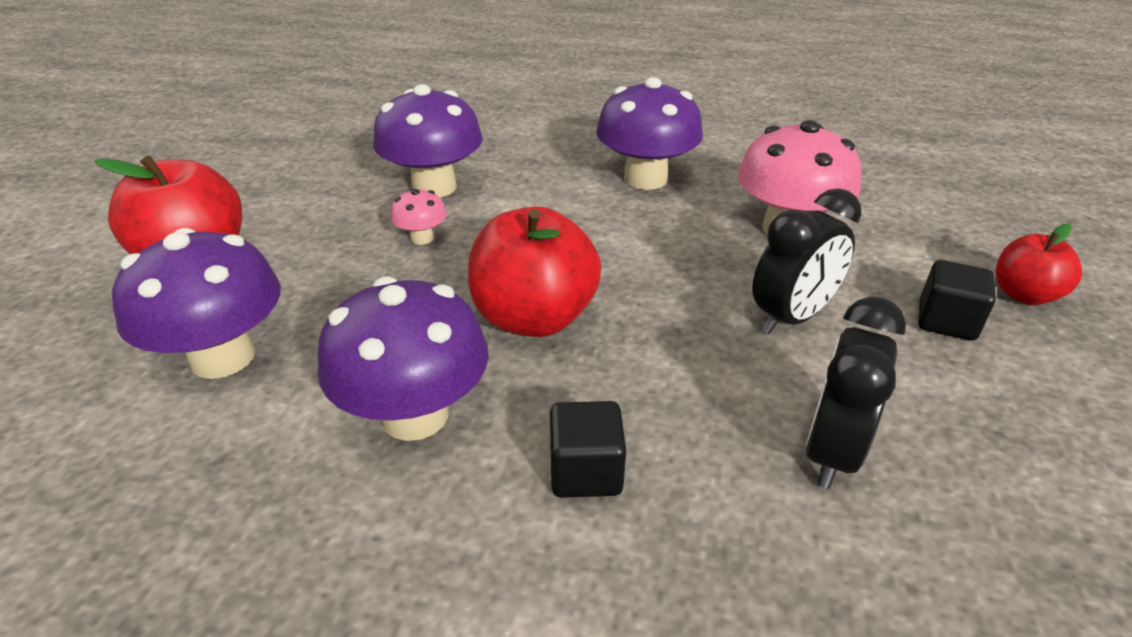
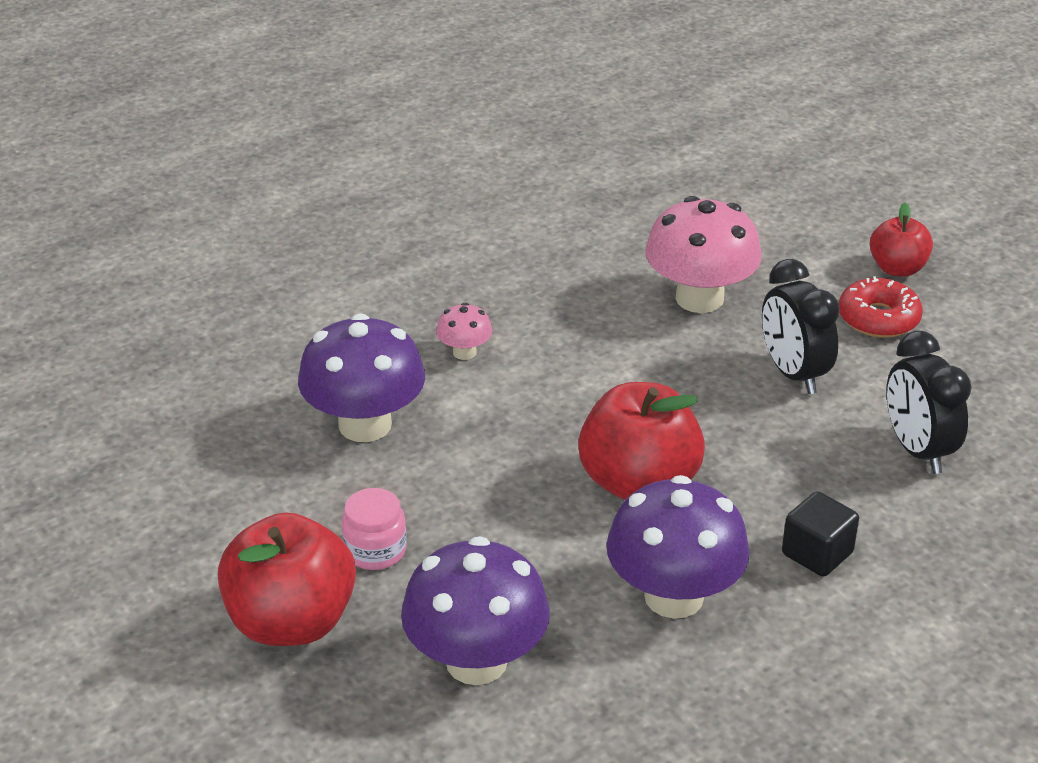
camera: 45 degrees left, 0 degrees up
pink mushroom [390,188,447,245] -> pink mushroom moved to [436,303,492,360]
purple mushroom [596,77,703,190] -> none
black clock [752,188,862,334] -> black clock turned 150 degrees clockwise [762,259,840,394]
black cube [918,260,996,341] -> red donut [839,276,923,338]
none -> pink jar [342,488,407,570]

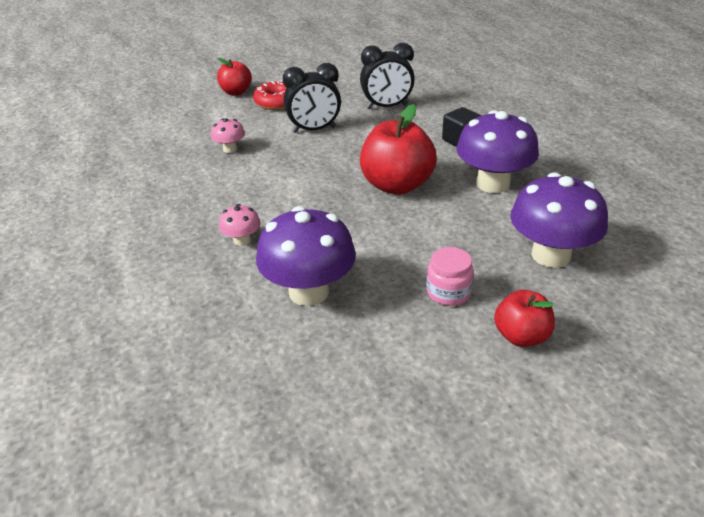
camera: 80 degrees left, 0 degrees up
red apple [218,512,356,646] -> red apple [494,290,555,347], size x0.58
pink mushroom [645,196,761,313] -> pink mushroom [211,118,245,153], size x0.47

